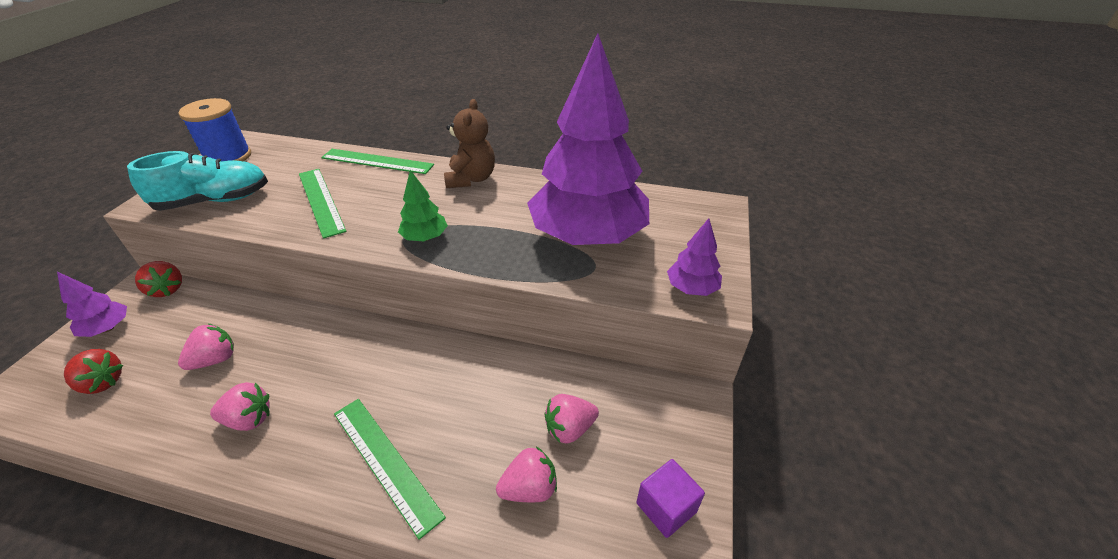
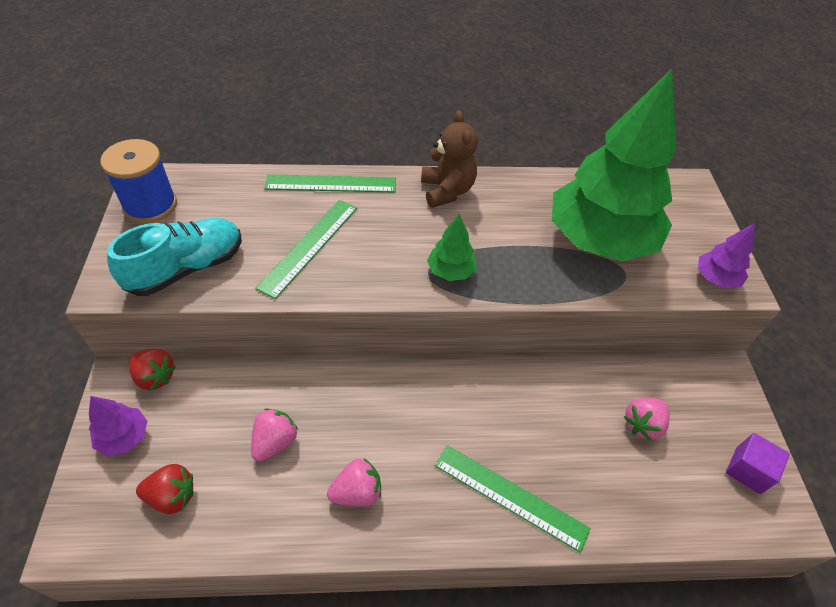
camera: 20 degrees left, 10 degrees up
green ruler [299,169,346,239] -> green ruler turned 75 degrees clockwise [255,200,357,299]
pink strawberry [496,446,557,502] -> none
purple tree [527,33,649,245] -> green tree [552,69,676,262]

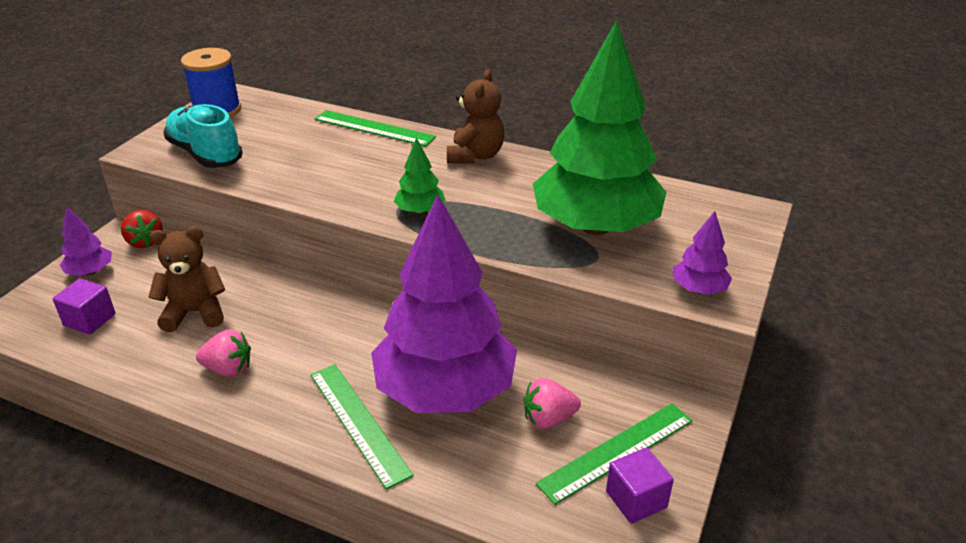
camera: 30 degrees right, 15 degrees down
turquoise shoe [107,218,242,296] -> turquoise shoe turned 120 degrees counterclockwise [163,104,243,168]
red strawberry [136,464,193,514] -> purple cube [53,278,115,335]
pink strawberry [251,409,298,462] -> brown teddy bear [148,226,225,332]
green ruler [255,200,357,299] -> green ruler moved to [536,403,692,505]
none -> purple tree [371,195,517,413]

